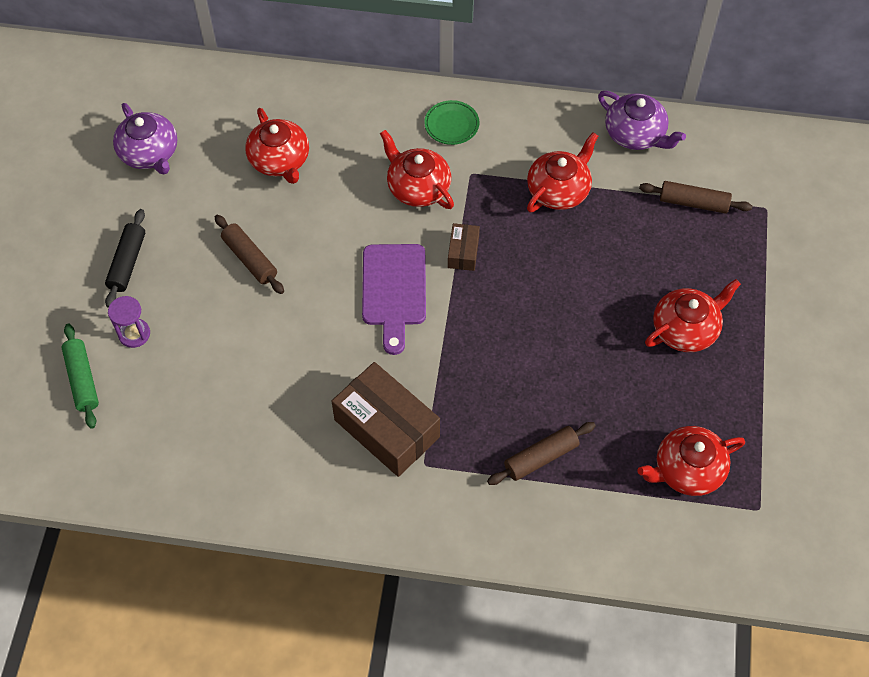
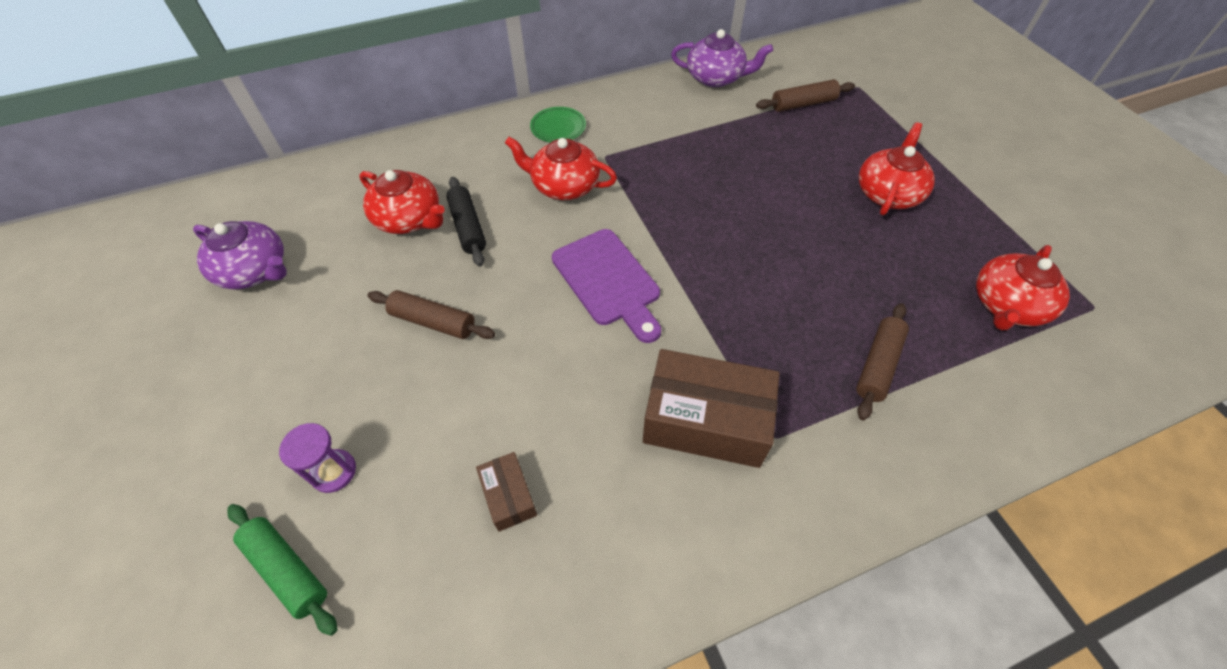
camera: 30 degrees left, 5 degrees down
black rolling pin [105,209,145,308] -> black rolling pin moved to [446,177,486,267]
brown box [448,223,480,271] -> brown box moved to [476,452,537,532]
red teapot [527,132,598,212] -> none

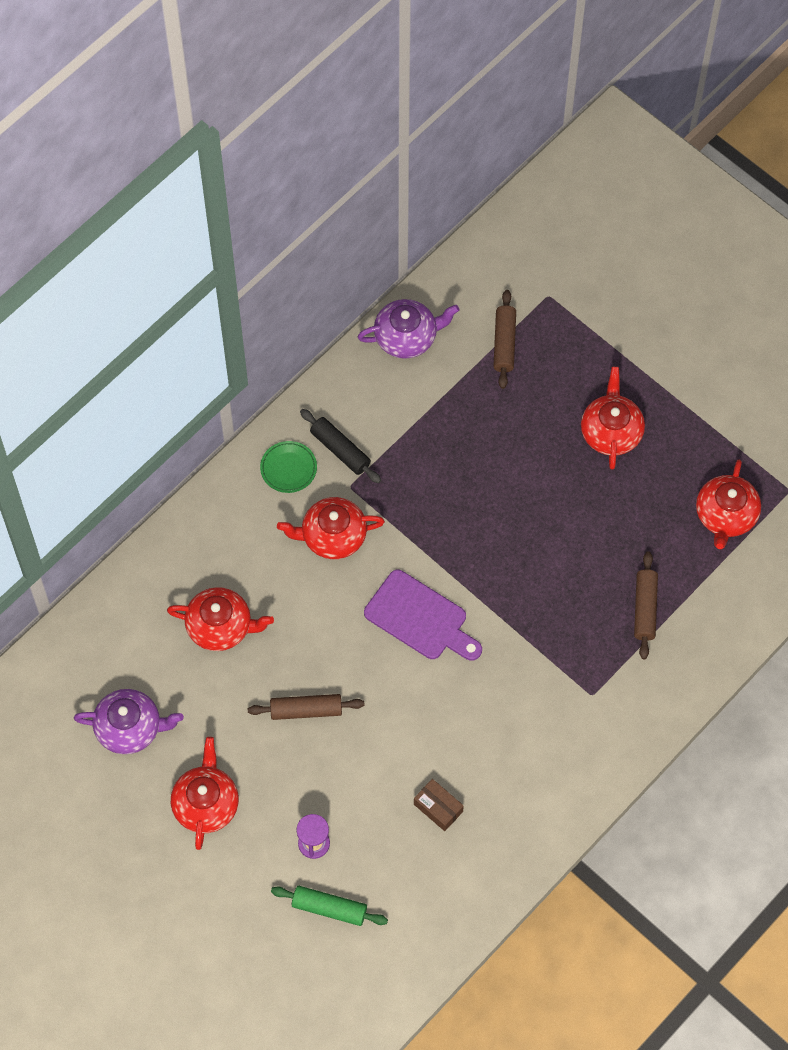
camera: 25 degrees left, 10 degrees up
black rolling pin [446,177,486,267] -> black rolling pin moved to [300,409,381,483]
brown box [643,349,780,468] -> none
brown rolling pin [756,79,855,112] -> brown rolling pin turned 45 degrees counterclockwise [493,290,516,389]
none -> red teapot [171,737,239,850]

